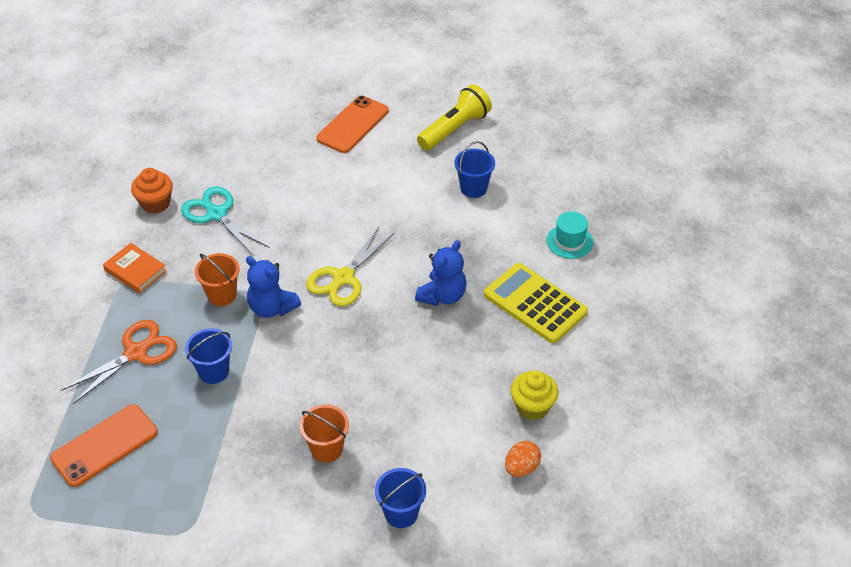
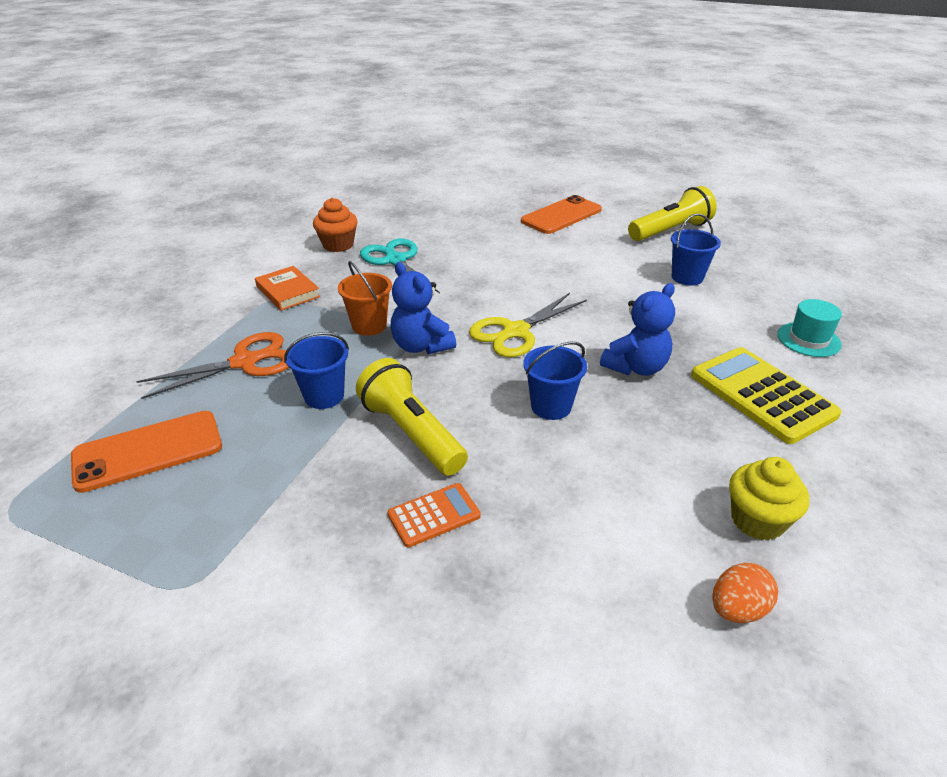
camera: 15 degrees right, 10 degrees down
orange bucket [299,404,349,463] -> orange calculator [388,483,481,548]
blue bucket [375,468,426,528] -> blue bucket moved to [523,342,587,420]
none -> yellow flashlight [356,358,468,476]

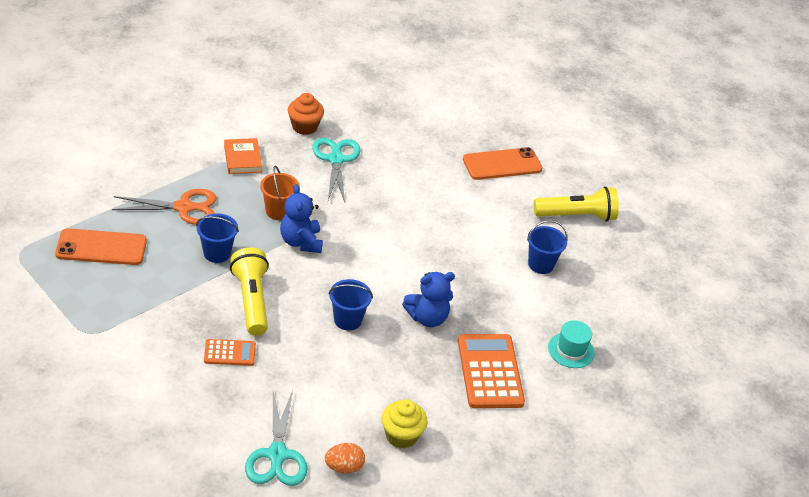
camera: 20 degrees right, 5 degrees up
yellow scissors [469,293,587,357] -> none
yellow calculator [691,347,841,444] -> orange calculator [458,334,525,408]
none -> turquoise scissors [245,390,307,486]

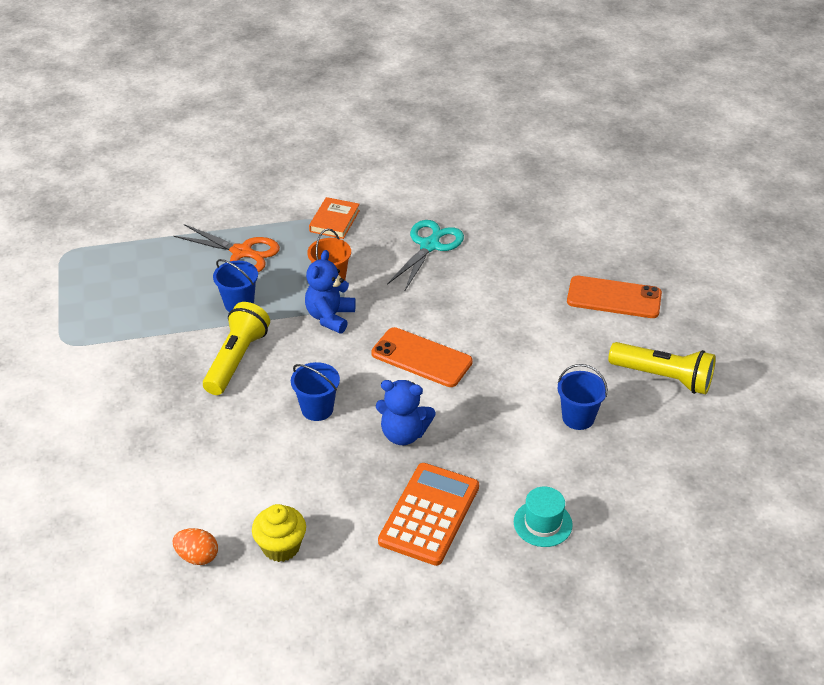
camera: 35 degrees right, 0 degrees up
orange phone [55,228,147,265] -> orange phone moved to [371,327,473,387]
orange calculator [204,339,256,366] -> none
turquoise scissors [245,390,307,486] -> none
orange cupcake [288,93,324,135] -> none

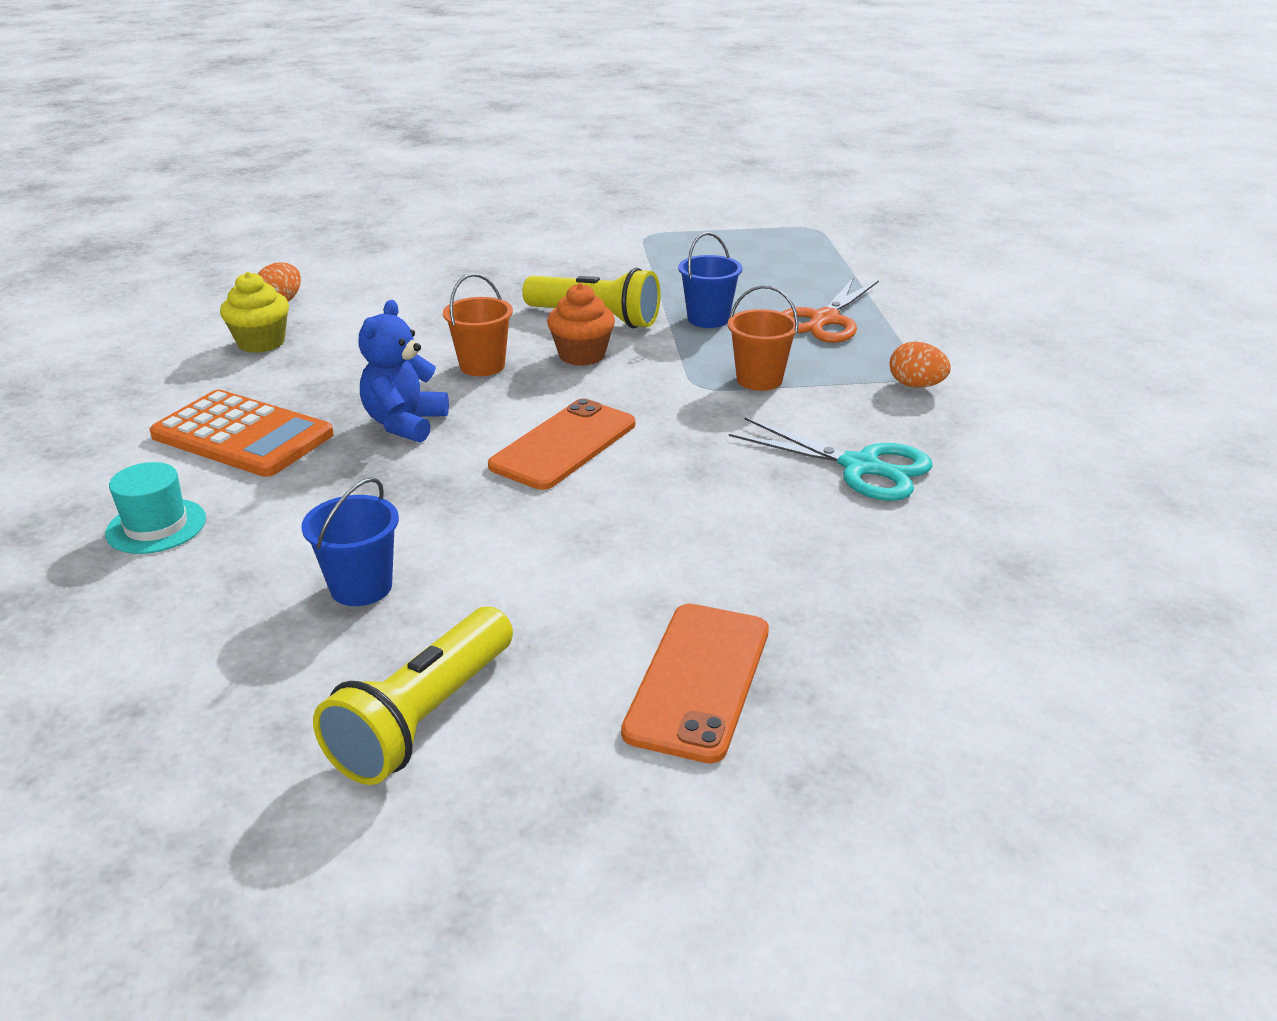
camera: 95 degrees right, 10 degrees down
blue bucket [291,362,340,421] -> orange bucket [443,273,513,376]
blue teddy bear [305,250,356,334] -> none
orange book [309,197,360,239] -> orange egg [890,341,951,388]
none -> orange cupcake [547,283,615,366]

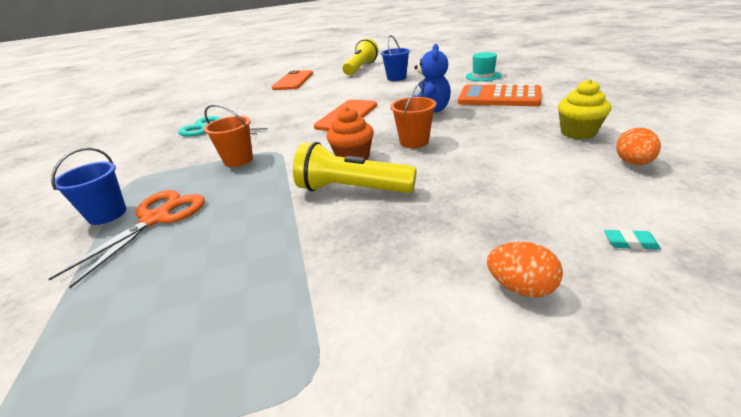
camera: 175 degrees right, 0 degrees up
blue bucket [678,232,742,328] -> blue bucket moved to [51,148,126,225]
orange egg [890,341,951,388] -> orange egg moved to [487,242,563,298]
none -> turquoise eraser [604,229,661,250]

